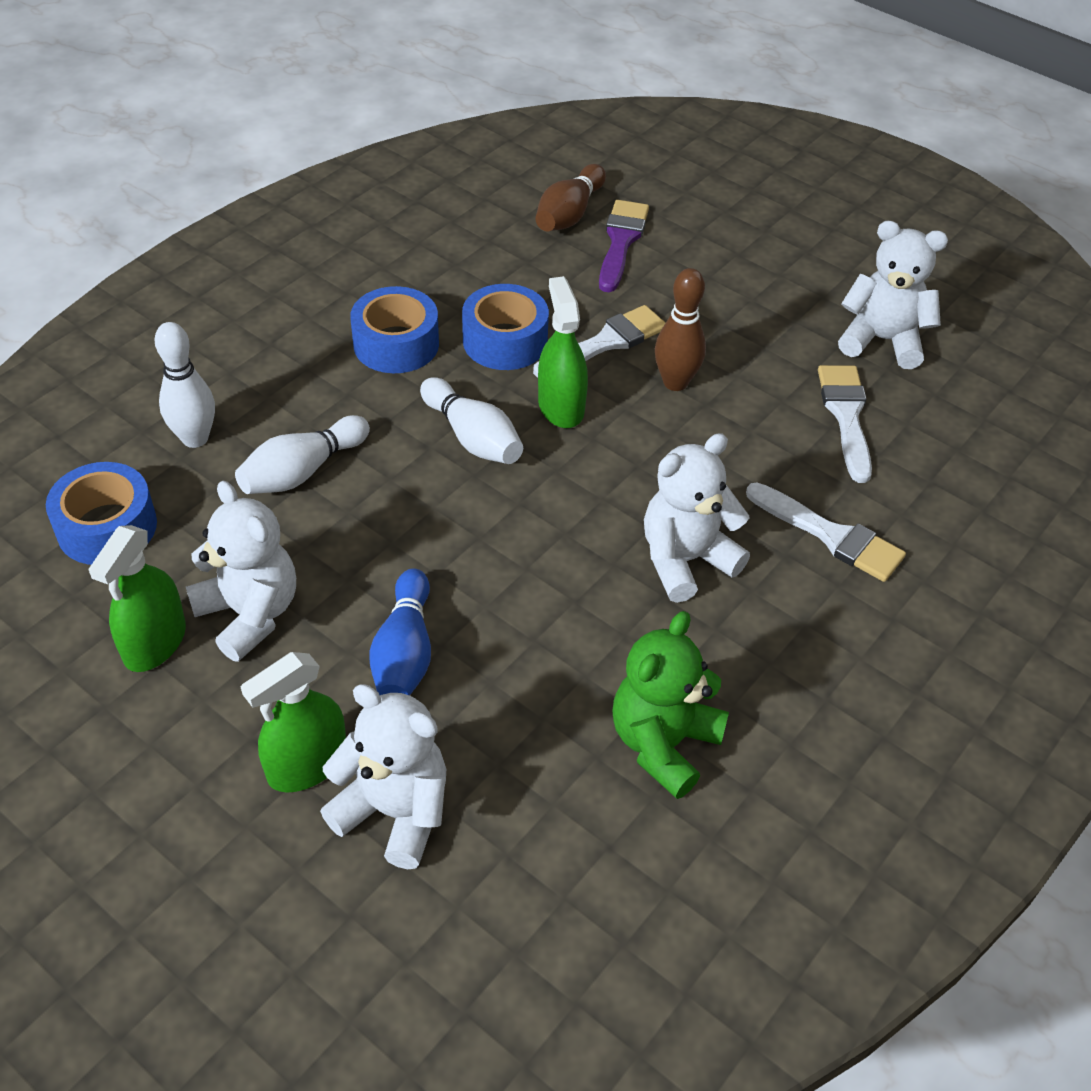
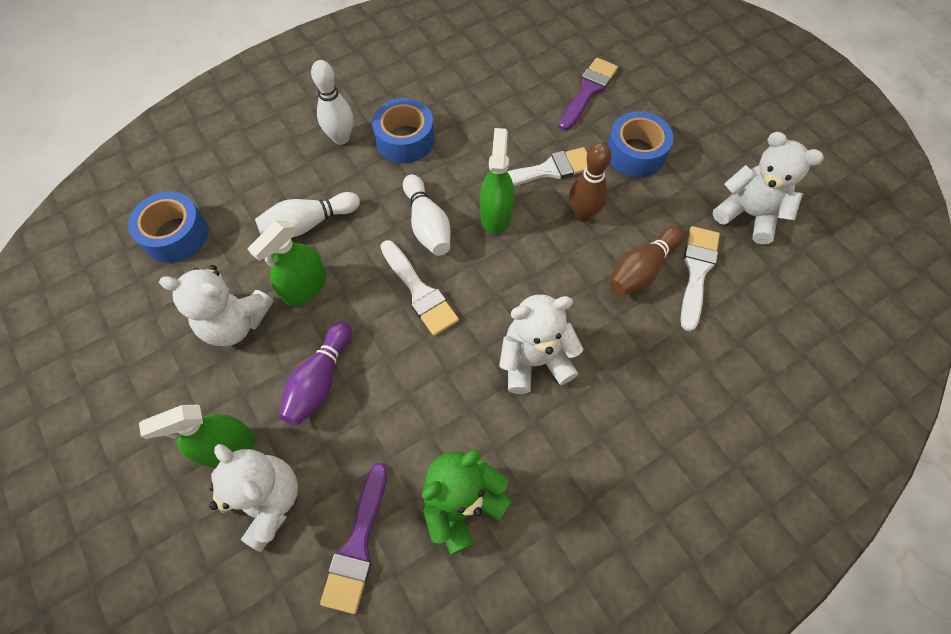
camera: 20 degrees right, 15 degrees up
green spray bottle [89,525,186,672] -> green spray bottle moved to [248,220,326,306]
white bowling pin [154,322,215,448] -> white bowling pin moved to [311,60,353,145]
white teddy bear [186,481,296,662] -> white teddy bear turned 120 degrees clockwise [159,265,274,346]
blue bowling pin [369,568,431,696] -> purple bowling pin [279,321,352,426]
blue tape [462,284,549,370] -> blue tape moved to [607,111,673,177]
brown bowling pin [535,164,606,232] -> brown bowling pin moved to [609,226,684,296]
white brush [746,483,906,582] -> white brush moved to [380,240,459,336]
none -> purple brush [320,463,387,614]

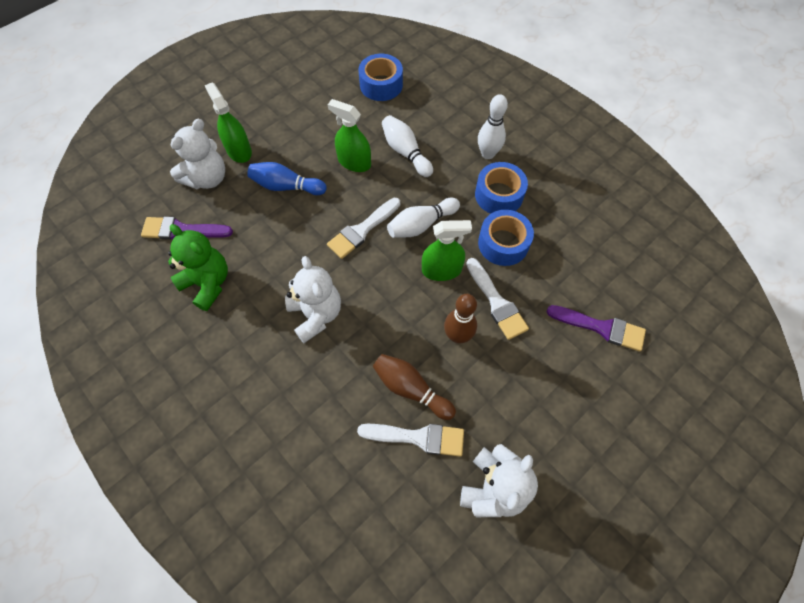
camera: 80 degrees right, 0 degrees up
white teddy bear [159,265,274,346] -> none
purple bowling pin [279,321,352,426] -> blue bowling pin [247,162,327,195]
blue tape [607,111,673,177] -> blue tape moved to [478,210,534,266]

